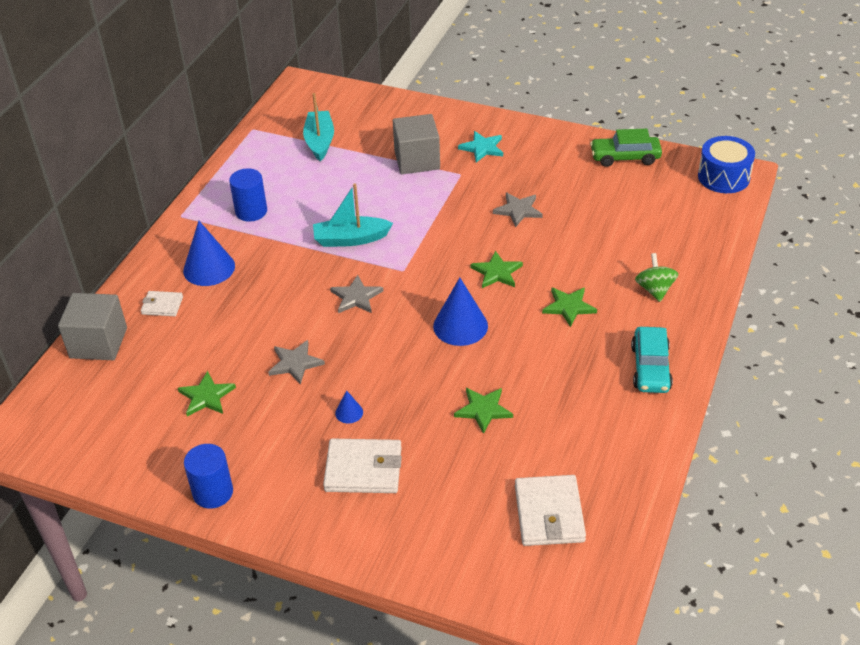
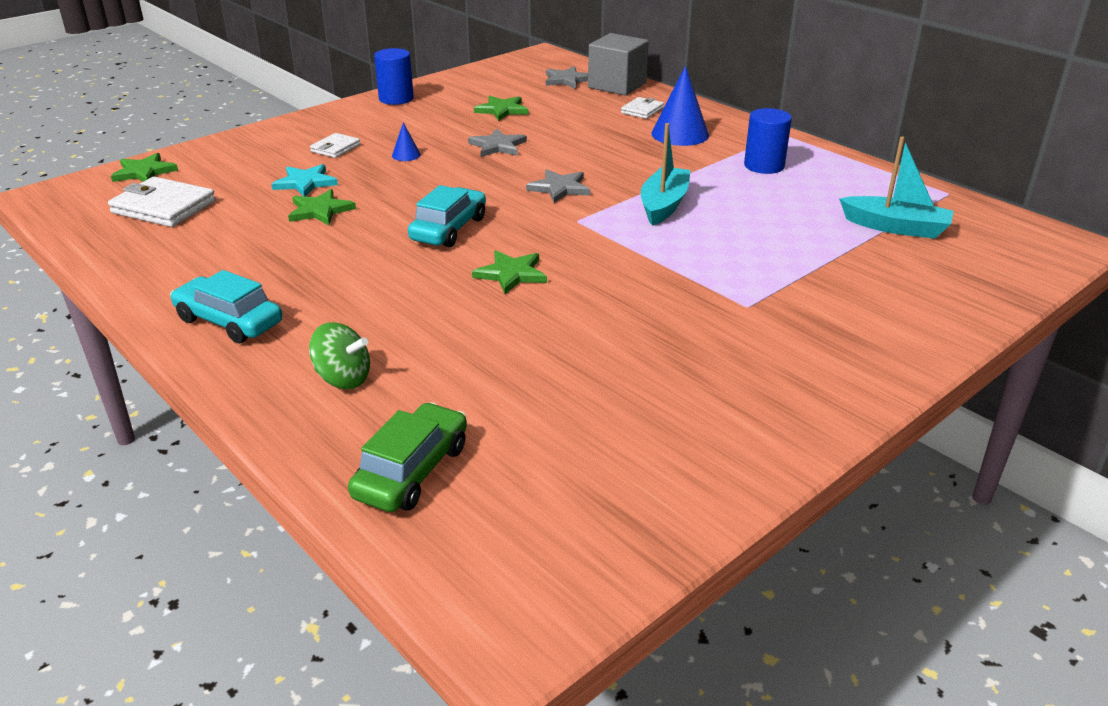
camera: 115 degrees right, 10 degrees down
white wallet [323,439,402,493] -> white wallet [310,133,361,158], size x0.56
grey cube [393,114,440,174] -> none
blue cone [433,278,488,346] -> turquoise car [408,185,486,247]
turquoise star [458,131,503,163] -> turquoise star moved to [271,164,338,197]
grey star [493,192,543,228] -> grey star moved to [546,66,588,89]
green star [542,287,597,327] -> green star moved to [111,153,178,182]
green car [590,129,662,167] -> green car moved to [348,402,467,512]
blue drum [698,136,755,193] -> none

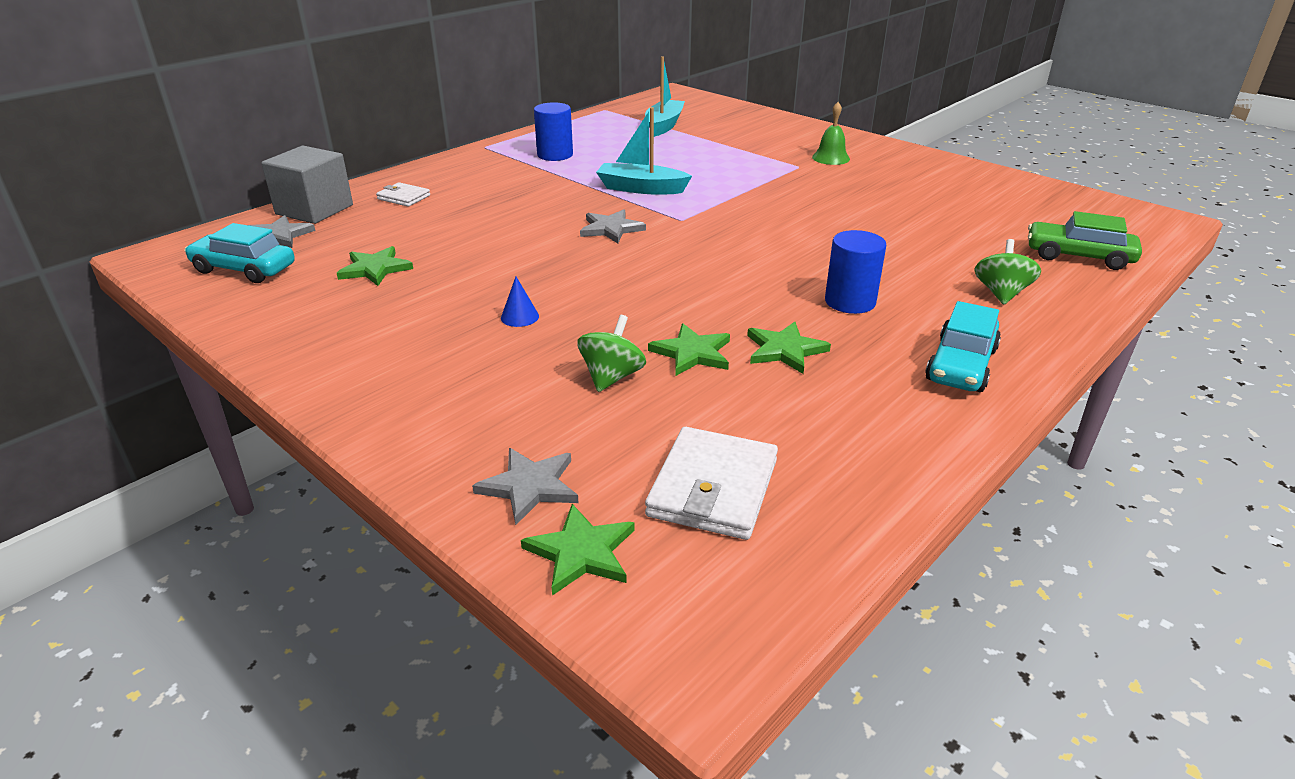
camera: 95 degrees left, 0 degrees up
turquoise star [271,164,338,197] -> green spinning top [577,315,646,392]
white wallet [310,133,361,158] -> none
blue cylinder [374,48,414,105] -> blue cylinder moved to [825,230,886,314]
turquoise car [408,185,486,247] -> turquoise car moved to [184,223,295,283]
grey star [468,128,527,157] -> grey star moved to [472,448,579,525]
green star [472,250,547,294] -> green star moved to [747,322,831,374]
blue cone [651,66,709,146] -> none
none -> green bell [812,102,850,165]

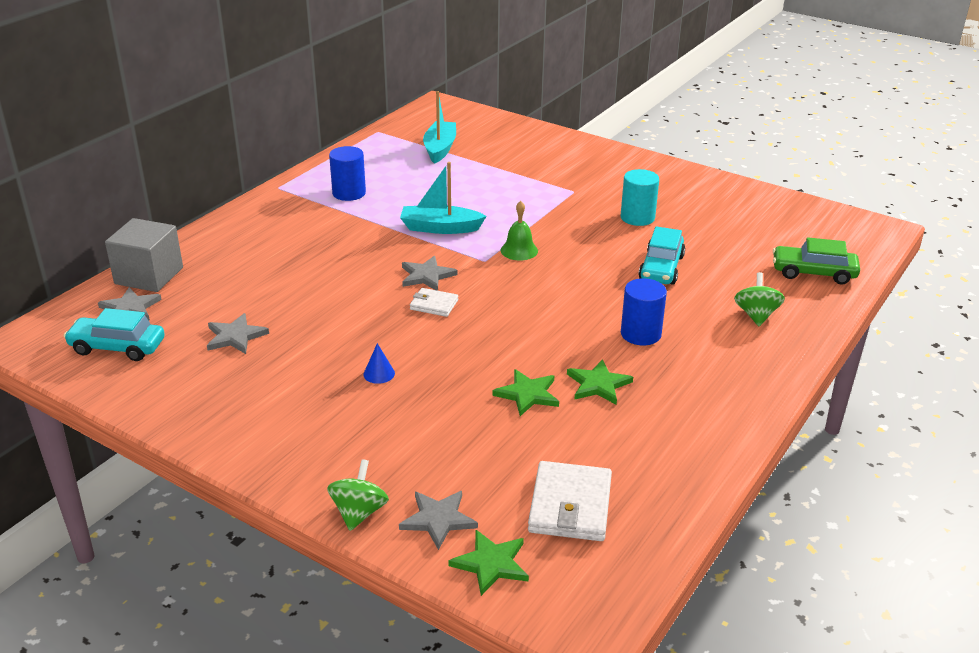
camera: 10 degrees left, 0 degrees up
green star [337,246,413,286] -> grey star [207,313,269,354]
white wallet [376,182,430,207] -> white wallet moved to [410,288,458,317]
green spinning top [577,315,646,392] -> green spinning top moved to [327,459,389,531]
green bell [812,102,850,165] -> green bell moved to [501,201,538,261]
turquoise car [925,301,1001,392] -> turquoise car moved to [639,226,685,285]
none -> turquoise cylinder [621,169,659,226]

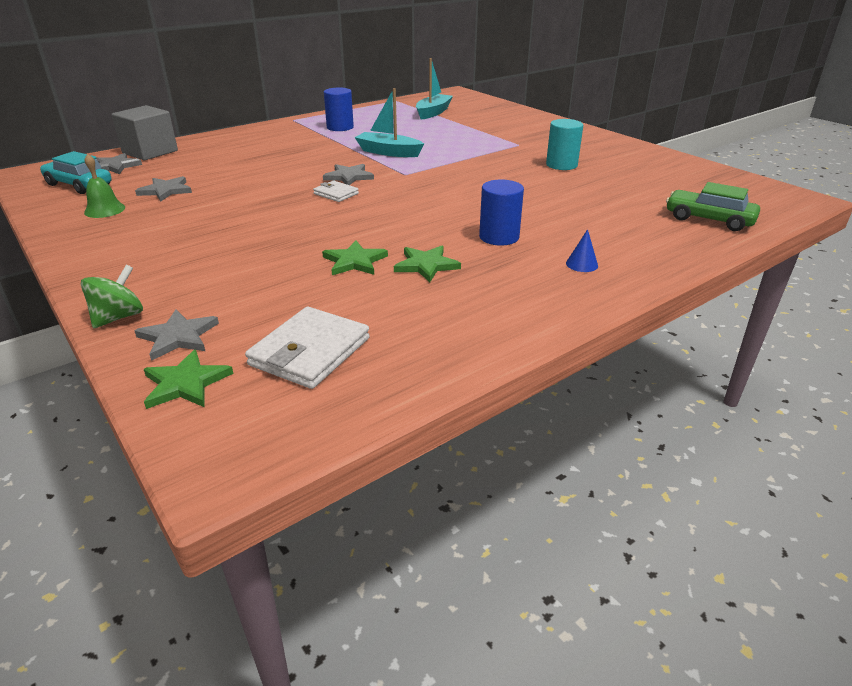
camera: 20 degrees right, 0 degrees up
blue cone [363,343,395,384] -> blue cone moved to [566,229,598,272]
green bell [501,201,538,261] -> green bell moved to [84,154,125,218]
turquoise car [639,226,685,285] -> none
green spinning top [734,272,785,326] -> none

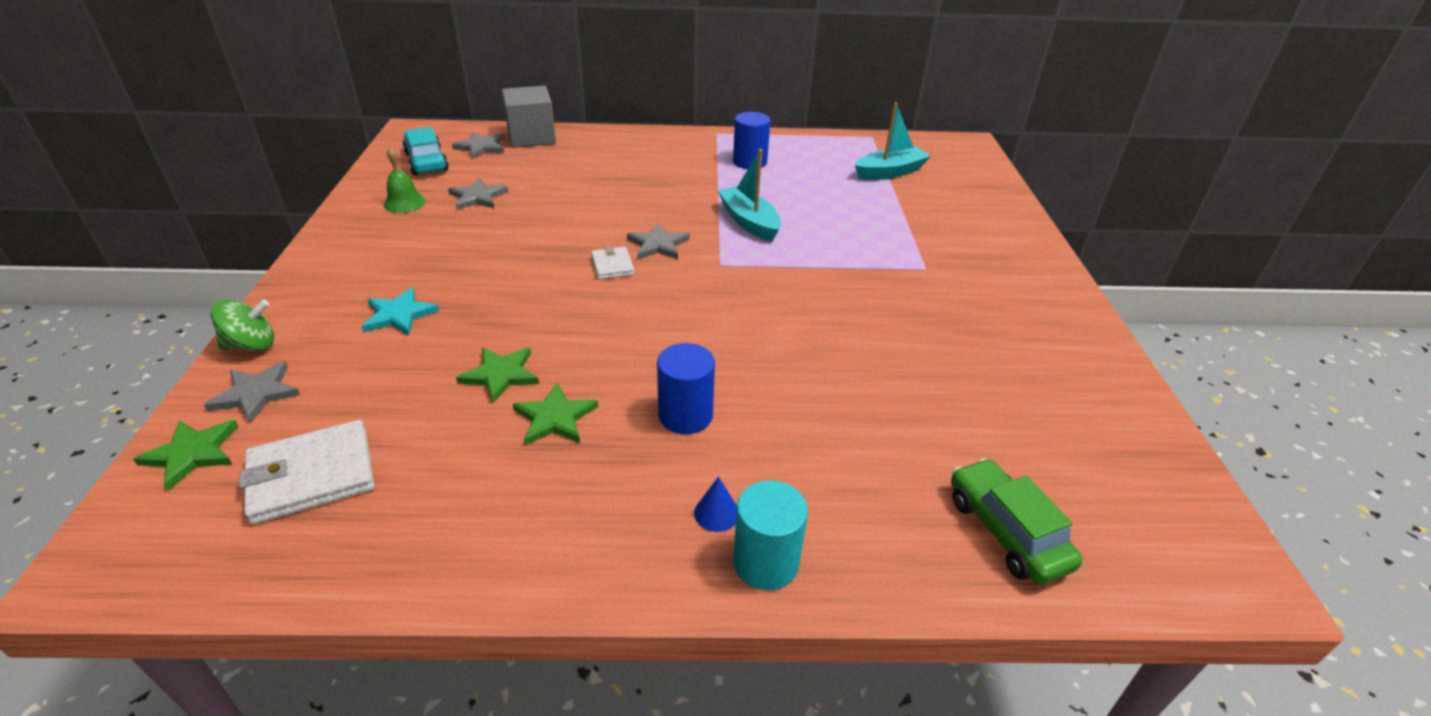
camera: 35 degrees right, 5 degrees up
turquoise cylinder [546,119,583,170] -> turquoise cylinder moved to [733,480,808,590]
none -> turquoise star [362,287,439,336]

